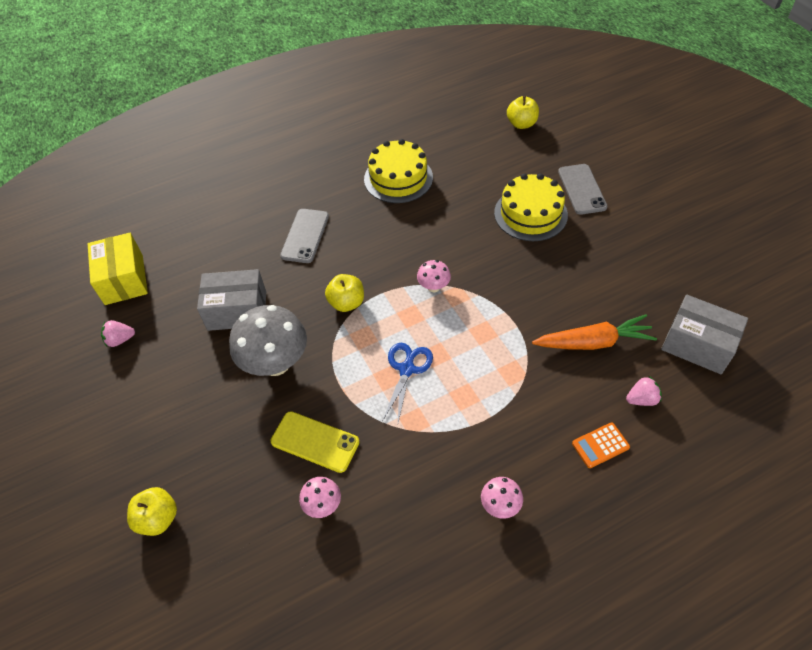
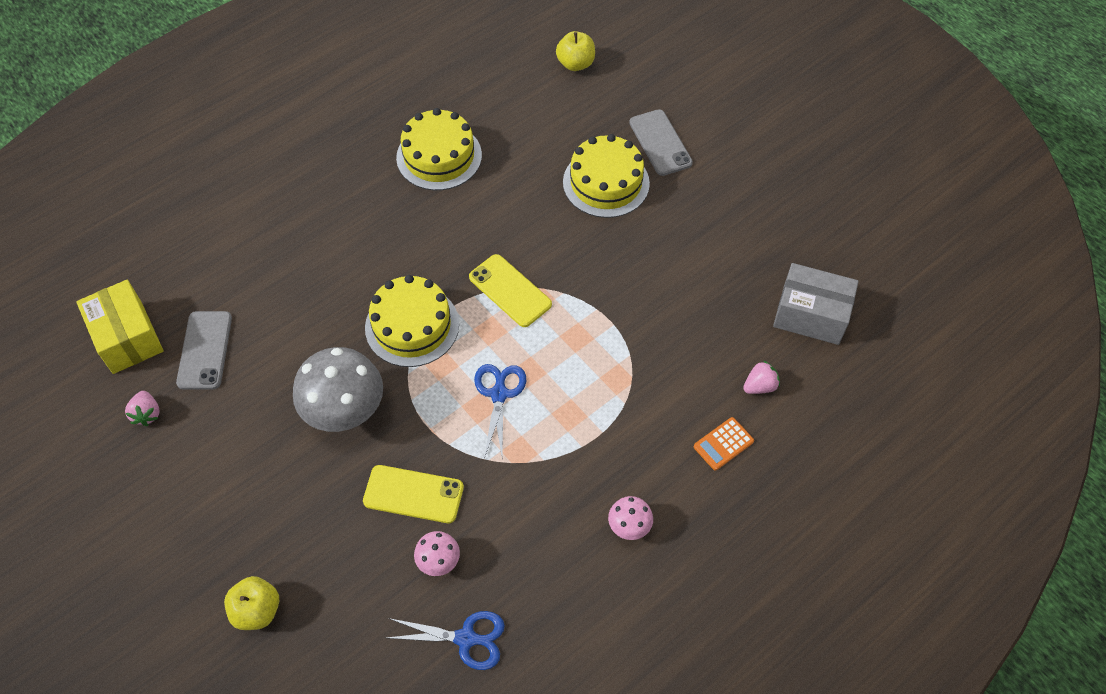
camera: 15 degrees left, 5 degrees up
pink strawberry [101,320,135,347] -> pink strawberry turned 75 degrees counterclockwise [125,391,160,426]
grey box [197,269,266,331] -> none
grey phone [280,209,329,263] -> grey phone moved to [176,311,232,390]
yellow apple [325,274,364,312] -> yellow cake [365,275,459,367]
pink mushroom [417,260,451,292] -> yellow phone [469,254,552,327]
orange carrot [532,315,657,350] -> none
none -> blue scissors [387,611,505,670]

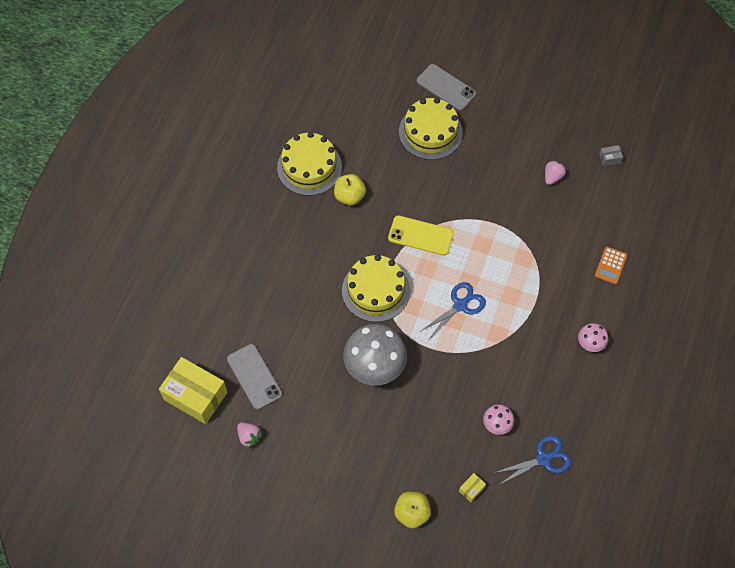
camera: 30 degrees left, 5 degrees up
yellow phone [363,465,464,523] -> none
blue scissors [474,364,526,458] -> blue scissors turned 75 degrees clockwise [419,282,486,339]
yellow apple [556,31,595,71] -> yellow apple moved to [334,174,366,206]
pink strawberry [743,360,780,394] -> pink strawberry moved to [545,160,566,185]
grey box [773,263,859,345] -> grey box [599,145,623,166], size x0.40
none -> yellow box [459,473,486,502]

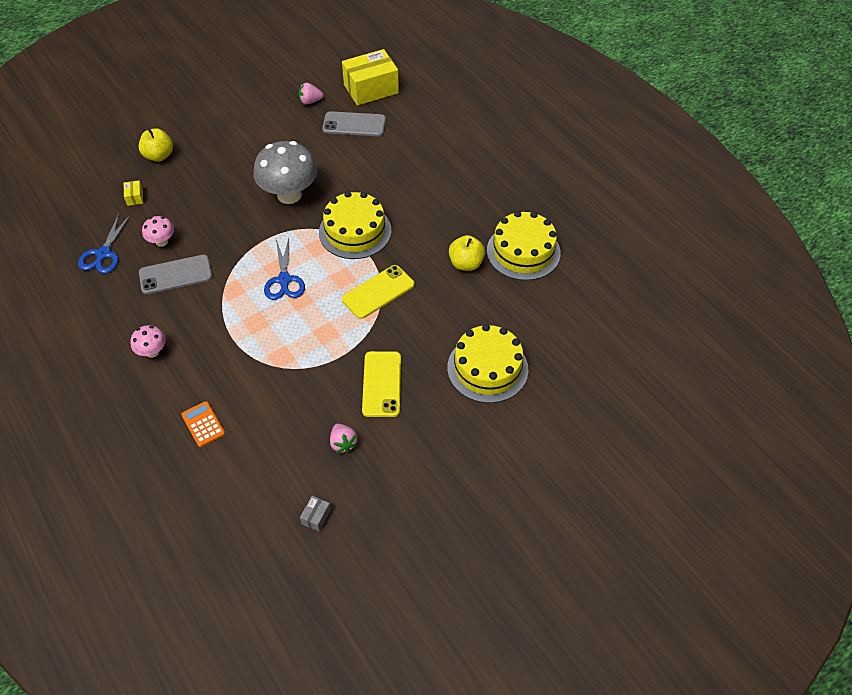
camera: 125 degrees right, 10 degrees down
grey phone [417,64,476,111] -> grey phone moved to [139,255,212,295]
none -> yellow phone [362,351,401,417]

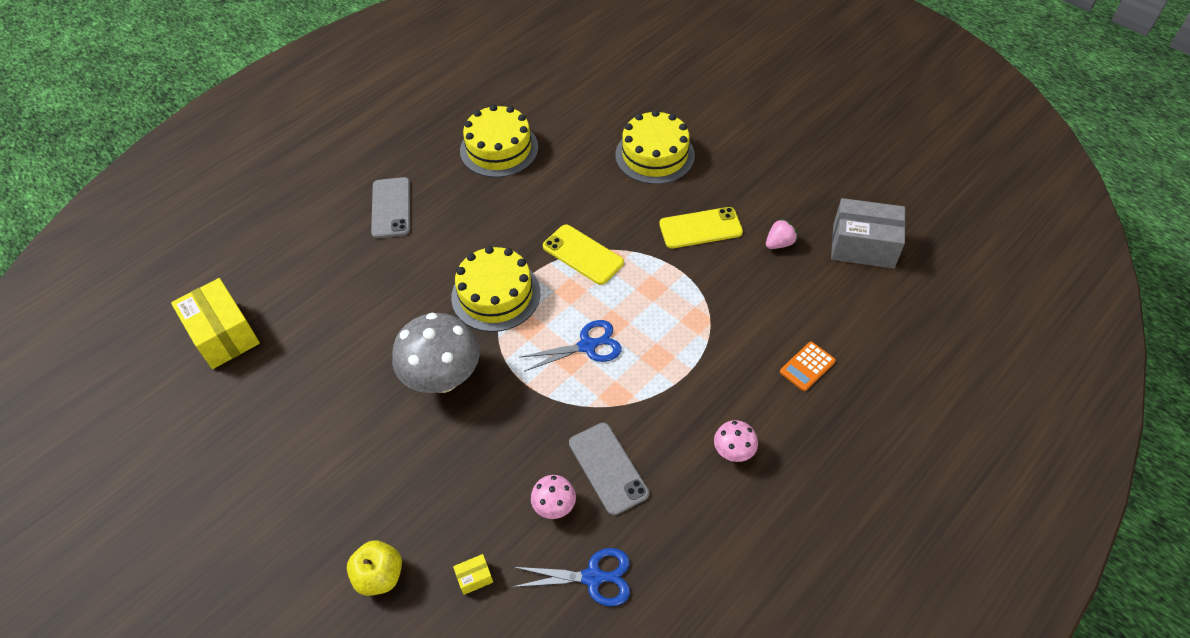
camera: 100 degrees left, 0 degrees up
pink strawberry [298,83,323,105] -> none
grey box [300,496,331,532] -> grey box [831,198,906,269], size x2.49
grey phone [322,111,386,136] -> grey phone moved to [371,177,410,238]
yellow apple [449,235,485,271] -> none

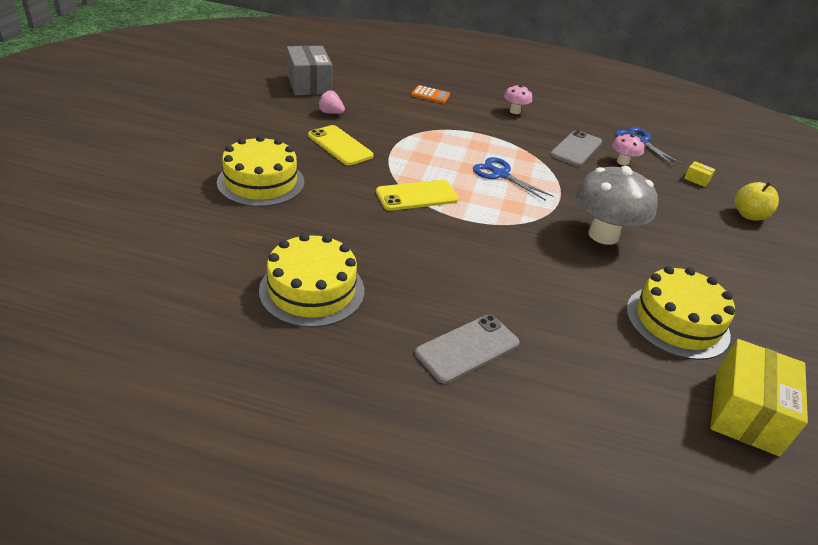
camera: 125 degrees left, 15 degrees down
yellow cake [451,246,540,332] -> yellow cake moved to [626,266,735,360]
yellow phone [543,224,624,285] -> yellow phone turned 60 degrees clockwise [376,180,459,211]

